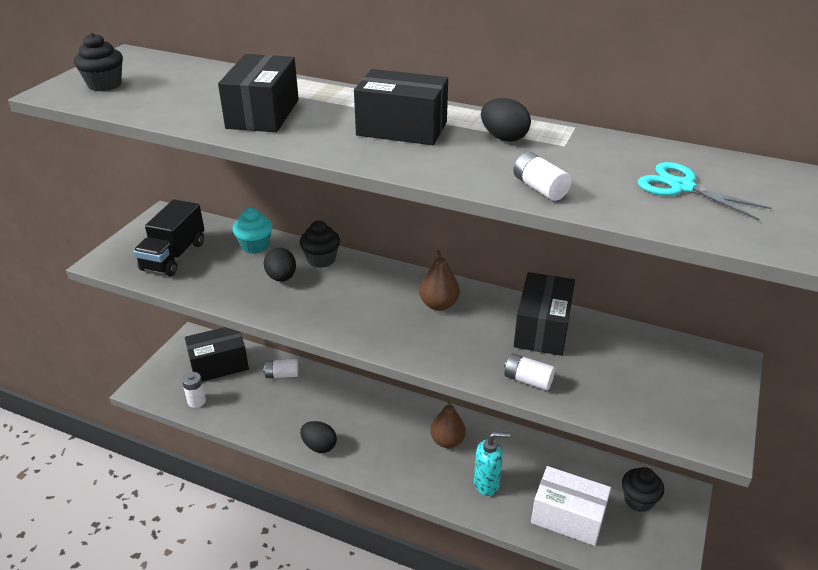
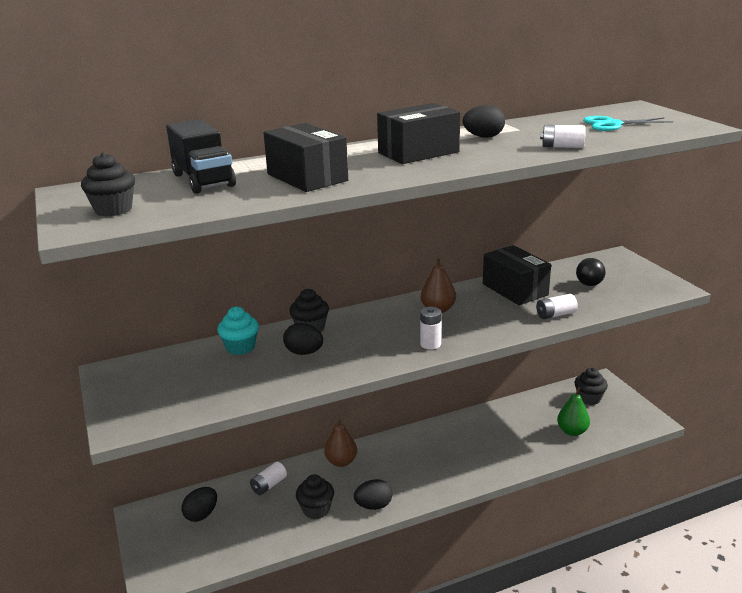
camera: 45 degrees left, 10 degrees down
black truck [133,199,205,276] -> black truck moved to [166,119,236,194]
white battery [182,372,206,408] -> white battery moved to [420,307,442,350]
black box [185,327,249,382] -> black egg [181,487,217,522]
brown pear [430,401,466,448] -> brown pear moved to [324,418,357,467]
turquoise soap dispenser [474,432,510,496] -> none
white box [531,466,611,546] -> green pear [557,387,590,436]
none -> black cupcake [296,474,334,519]
none -> black ball [576,258,606,286]

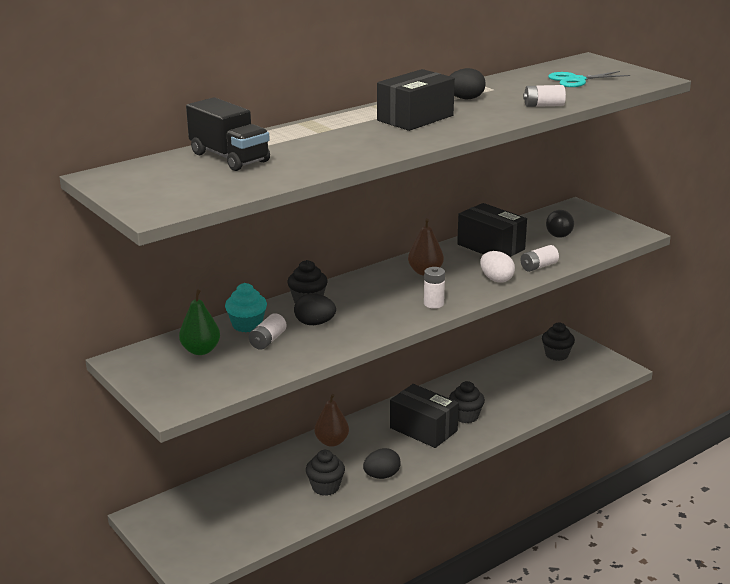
camera: 15 degrees left, 0 degrees up
black cupcake [81,153,135,216] -> black cupcake moved to [449,381,485,423]
black egg [181,487,217,522] -> none
white battery [250,462,287,495] -> white battery moved to [249,313,287,350]
black box [263,123,348,192] -> black box moved to [390,384,459,448]
green pear [557,387,590,436] -> green pear moved to [179,290,220,355]
none -> white egg [480,251,515,283]

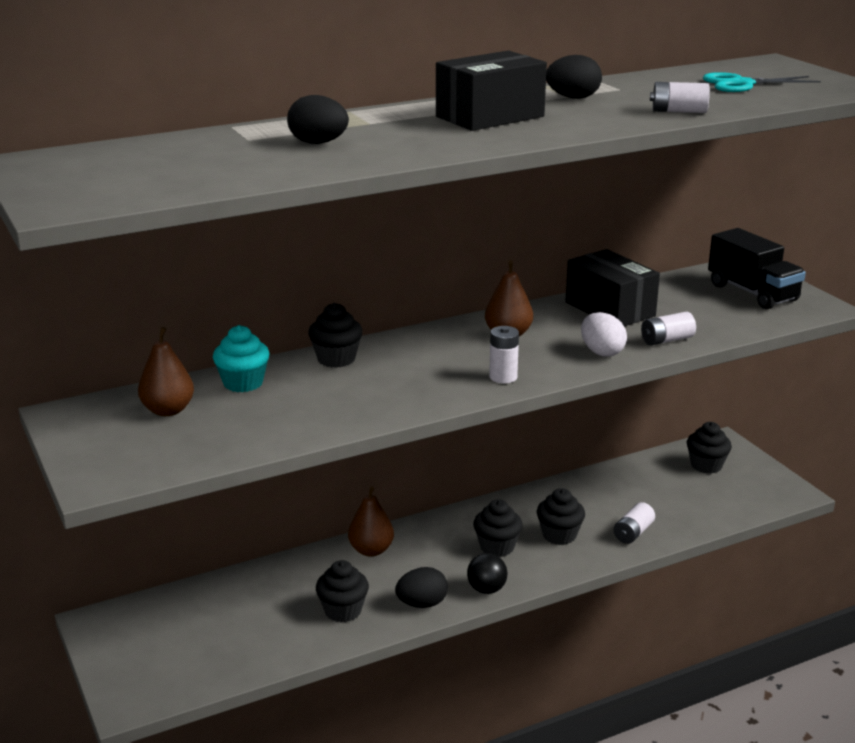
camera: 10 degrees right, 0 degrees up
green pear [179,290,220,355] -> brown pear [138,327,194,416]
black truck [186,97,270,171] -> black truck moved to [708,228,806,309]
white battery [249,313,287,350] -> white battery moved to [614,502,655,544]
black egg [294,294,336,325] -> black egg moved to [287,95,349,144]
black box [390,384,459,448] -> black cupcake [473,499,523,557]
black ball [546,210,574,238] -> black ball moved to [467,553,507,594]

